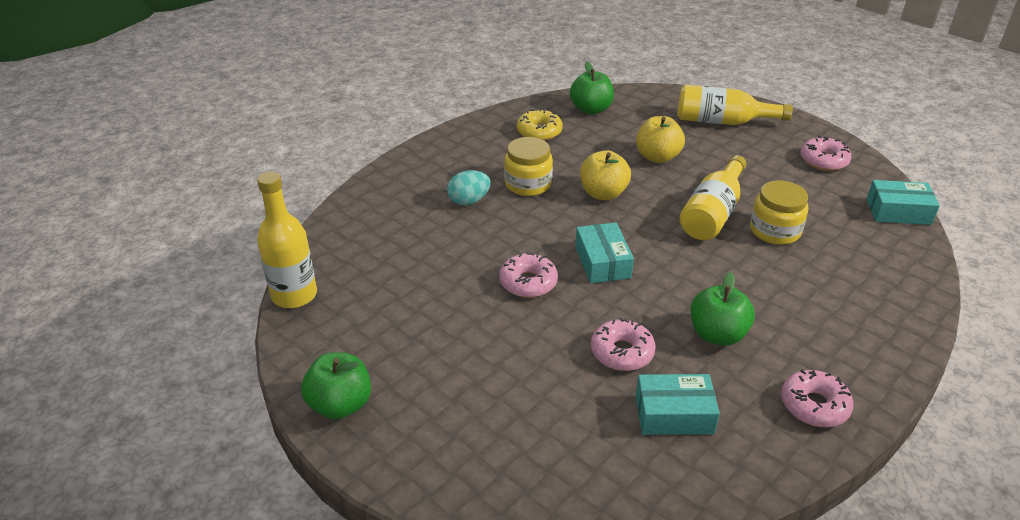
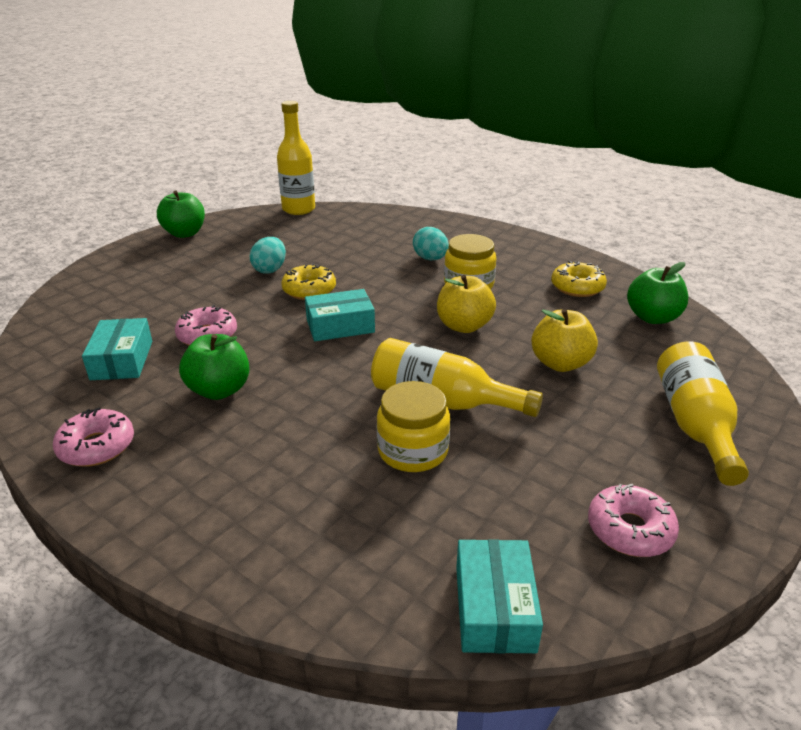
camera: 85 degrees right, 5 degrees down
pink donut [499,251,558,298] -> yellow donut [281,263,336,300]
none -> turquoise egg [250,237,286,274]

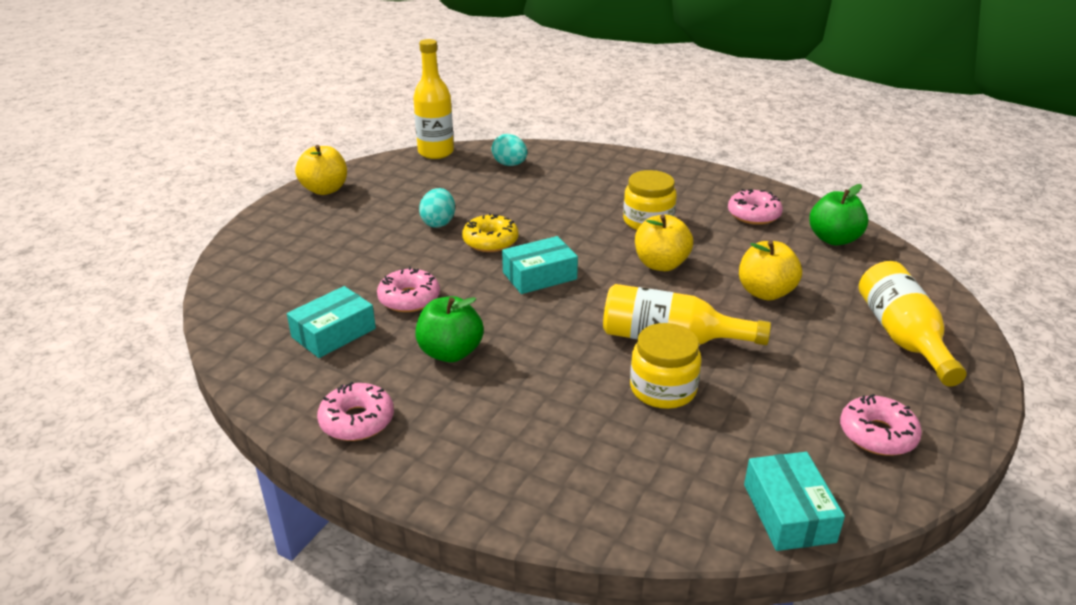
camera: 10 degrees left, 0 degrees up
turquoise box [82,318,152,380] -> turquoise box turned 60 degrees clockwise [287,286,376,358]
green apple [157,191,205,238] -> yellow apple [295,145,347,195]
turquoise egg [413,227,449,260] -> turquoise egg moved to [492,134,527,166]
yellow donut [551,261,607,297] -> pink donut [728,189,783,225]

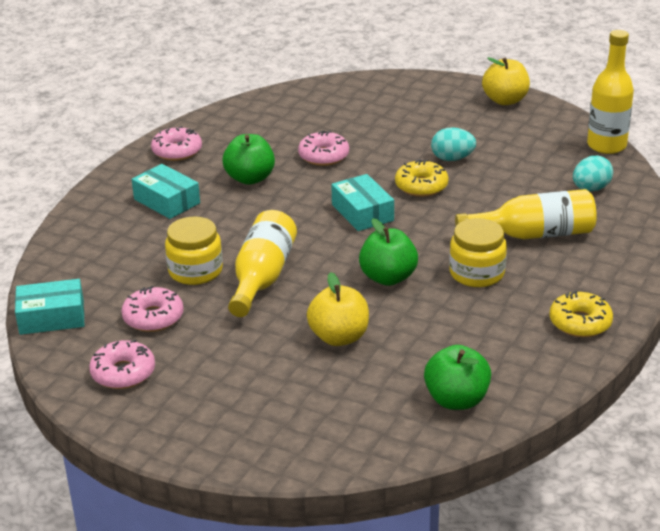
camera: 90 degrees right, 0 degrees up
turquoise box [287,286,376,358] -> turquoise box moved to [132,164,200,219]
yellow apple [635,215,693,271] -> green apple [359,218,418,286]
pink donut [728,189,783,225] -> pink donut moved to [121,286,184,332]
yellow bottle [859,261,967,387] -> yellow bottle moved to [455,189,597,239]
none -> yellow donut [549,290,613,337]

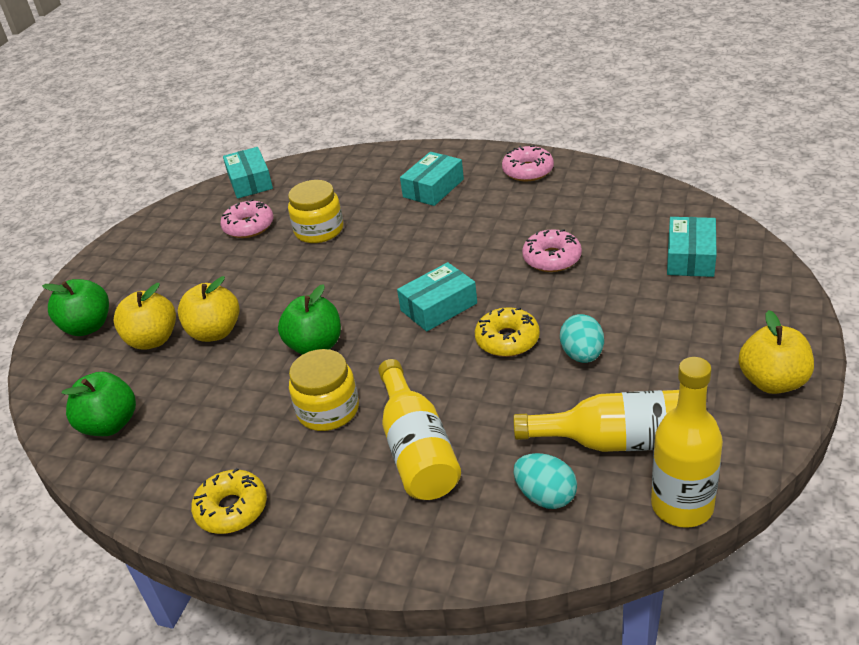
camera: 85 degrees right, 5 degrees up
pink donut [89,340,155,389] -> none
green apple [223,134,275,185] -> green apple moved to [42,279,109,336]
yellow bottle [228,210,297,317] -> yellow bottle moved to [513,390,679,452]
none -> yellow apple [113,283,176,350]
none -> turquoise box [667,217,717,277]

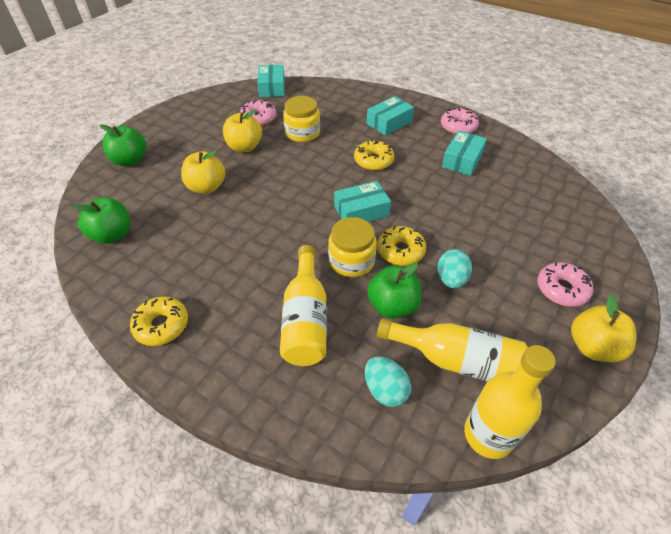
camera: 10 degrees right, 10 degrees up
yellow apple [113,283,176,350] -> yellow apple moved to [223,110,262,152]
green apple [278,284,341,355] -> green apple moved to [367,263,422,319]
yellow jar [289,349,359,431] -> yellow jar moved to [328,217,377,277]
pink donut [522,229,582,272] -> pink donut moved to [537,262,593,307]
turquoise box [667,217,717,277] -> turquoise box moved to [442,130,487,176]
none -> yellow donut [354,139,394,171]

